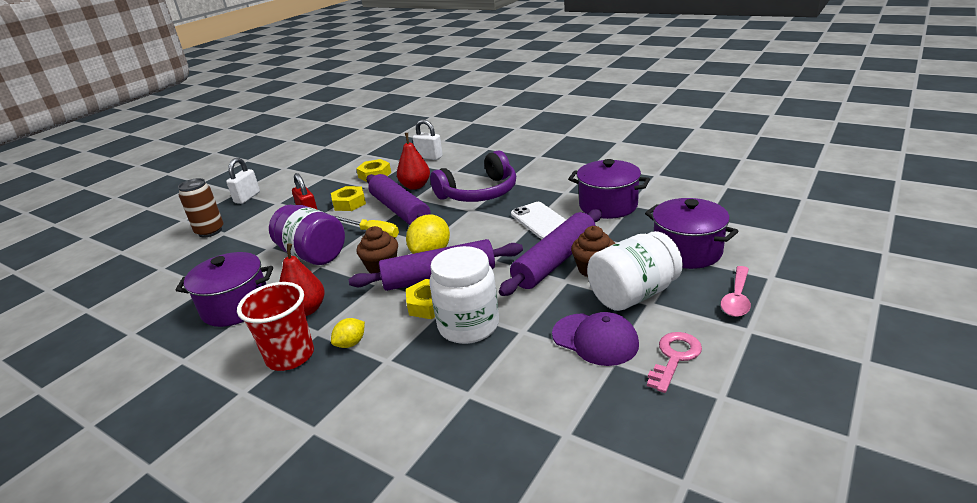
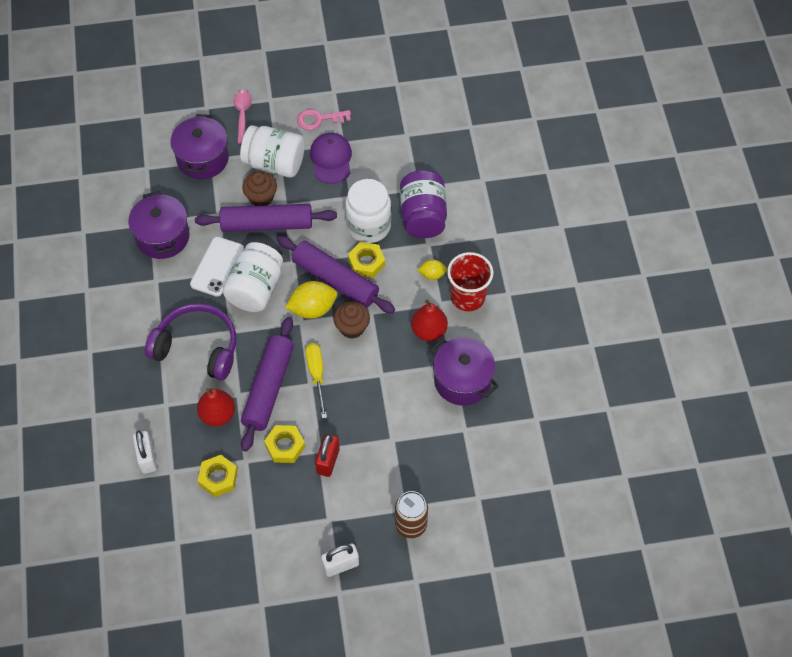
camera: 135 degrees left, 30 degrees up
purple jar [269,205,345,265] -> purple jar moved to [400,170,447,238]
pink spoon [721,266,751,317] -> pink spoon turned 75 degrees counterclockwise [233,90,252,144]
none -> white jar [223,242,283,312]

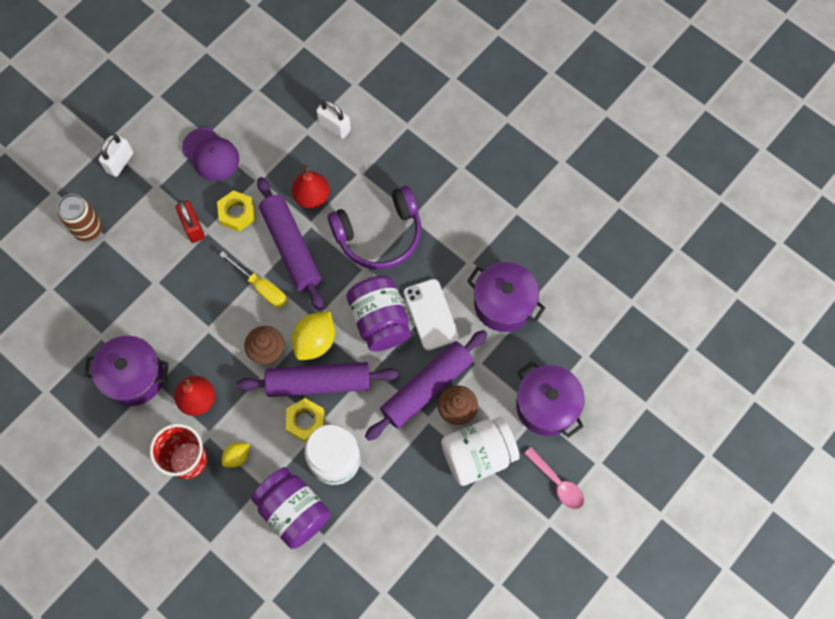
camera: 140 degrees right, 10 degrees up
yellow nut [198,455,238,497] -> none
white jar [223,242,283,312] -> purple jar [347,276,411,352]
pink key [297,109,351,130] -> none
purple cap [310,133,352,184] -> purple cap moved to [182,128,239,181]

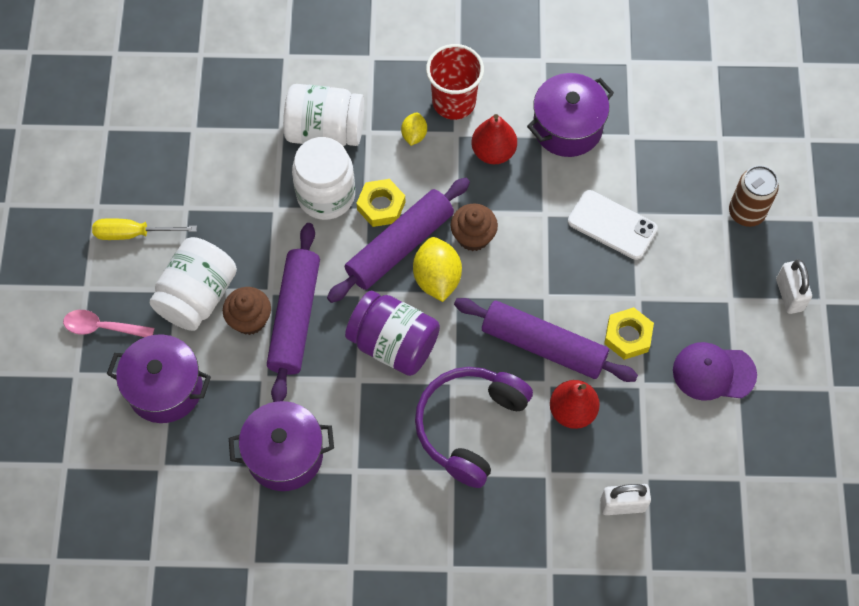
camera: 140 degrees right, 5 degrees down
red padlock [176,200,205,243] -> none
yellow screwdriver [219,251,287,308] -> yellow screwdriver moved to [92,218,197,240]
purple jar [251,467,330,549] -> white jar [283,84,364,147]
white phone [404,279,459,351] -> white phone moved to [568,190,658,260]

